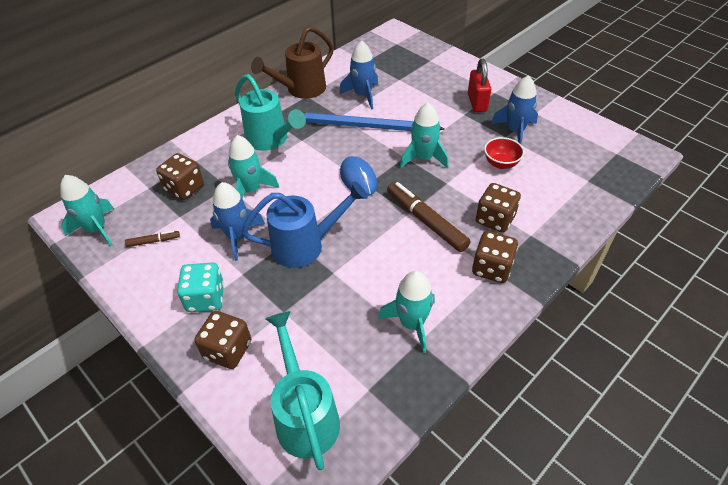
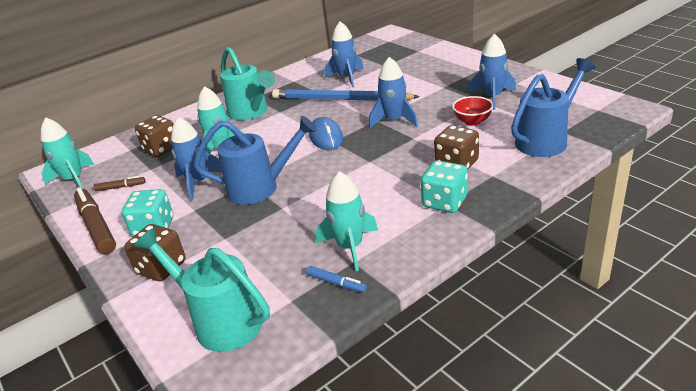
camera: 10 degrees right, 15 degrees down
brown watering can [251,26,334,99] -> none
turquoise watering can [265,311,340,470] -> turquoise watering can turned 45 degrees counterclockwise [134,228,270,352]
brown marker [387,182,470,252] -> brown marker moved to [74,188,116,254]
turquoise rocket [400,103,449,169] -> blue rocket [369,57,418,128]
red padlock [468,59,491,112] -> none
brown dice [472,231,518,283] -> turquoise dice [421,160,468,213]
none -> blue marker [306,266,367,293]
none -> blue watering can [511,58,596,157]

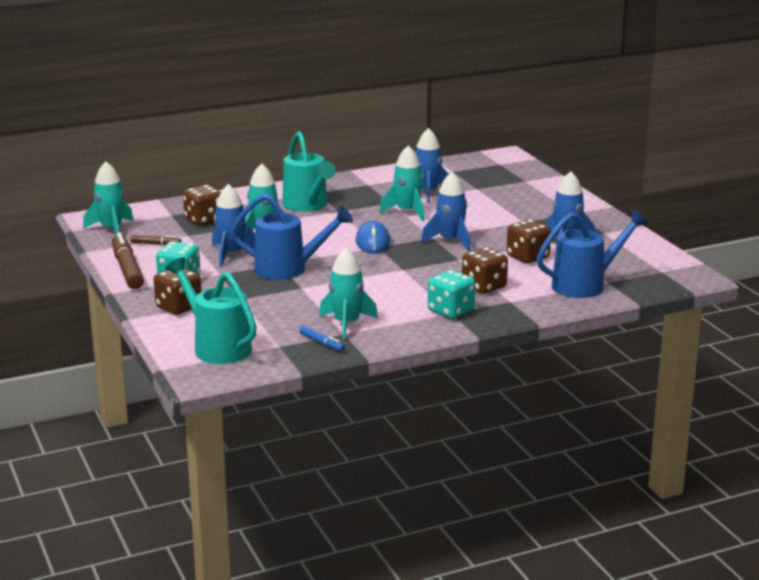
camera: 10 degrees right, 10 degrees down
blue pencil [272,89,420,101] -> turquoise rocket [379,146,425,221]
red bowl [452,96,493,126] -> brown dice [507,219,551,263]

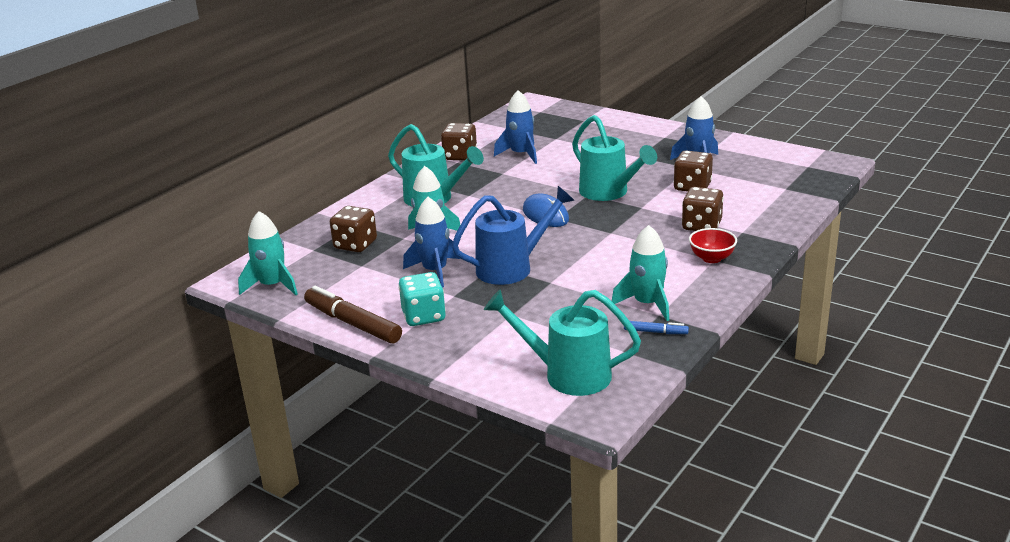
camera: 30 degrees left, 5 degrees up
brown marker [130,235,181,245] -> none
brown dice [154,268,201,315] -> brown dice moved to [441,123,477,161]
turquoise rocket [379,146,425,221] -> none
blue rocket [421,172,471,251] -> turquoise watering can [572,115,657,201]
turquoise dice [428,270,475,319] -> red bowl [689,228,737,263]
blue watering can [537,209,648,298] -> none

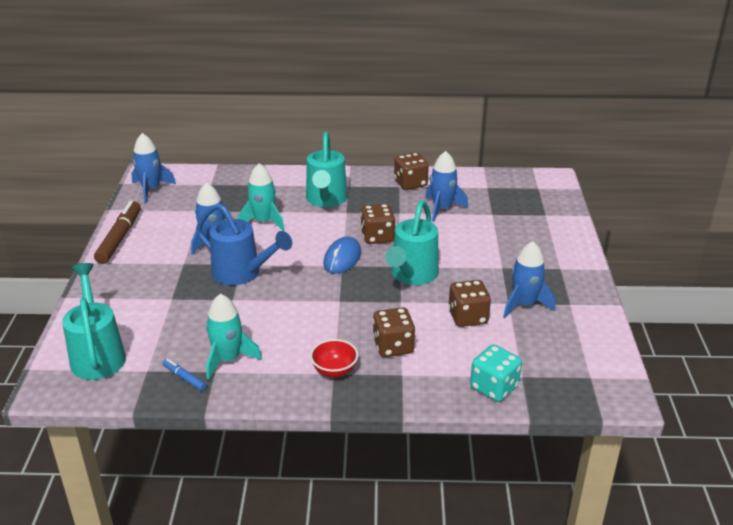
camera: 55 degrees right, 5 degrees up
turquoise rocket [238,211,298,295] -> blue rocket [132,133,176,203]
brown dice [330,206,377,252] -> brown dice moved to [361,204,395,244]
turquoise dice [398,272,446,326] -> turquoise dice moved to [470,344,522,402]
blue marker [624,321,689,334] -> blue marker turned 150 degrees clockwise [163,359,207,391]

